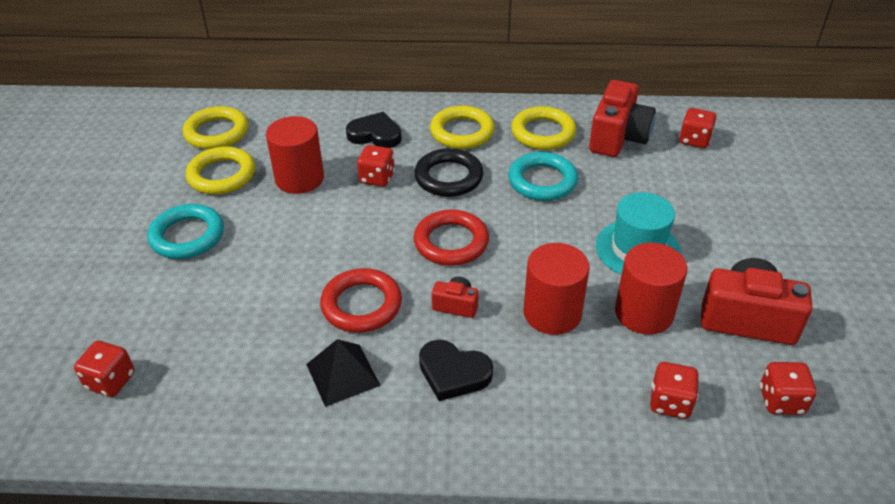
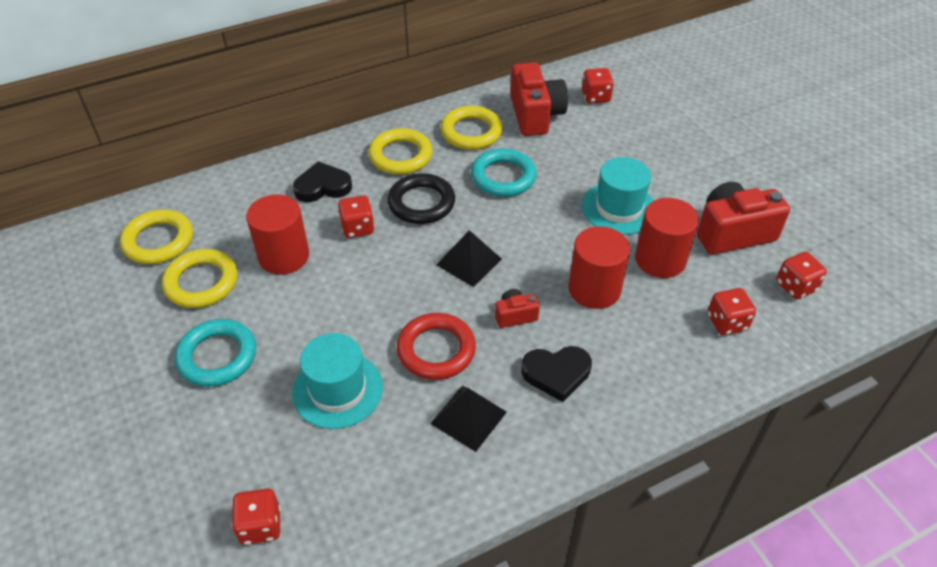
camera: 30 degrees left, 5 degrees up
red ring [414,209,489,266] -> black pyramid [436,230,502,287]
none -> turquoise hat [292,333,383,429]

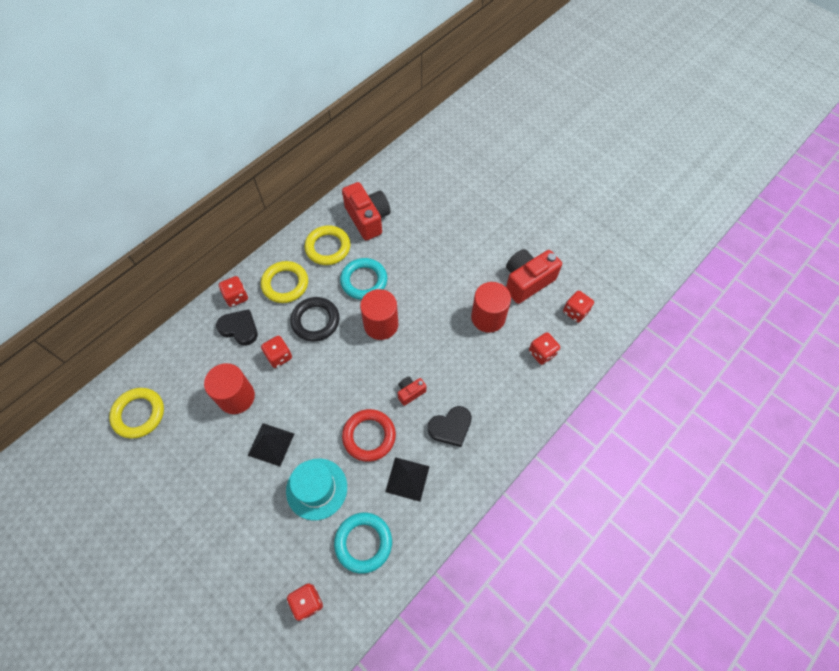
camera: 20 degrees left, 15 degrees up
yellow ring [162,249,237,308] -> none
turquoise ring [175,319,256,387] -> turquoise ring moved to [334,513,392,574]
black heart [293,161,352,202] -> black heart turned 60 degrees clockwise [216,309,258,346]
black pyramid [436,230,502,287] -> black pyramid moved to [248,423,294,466]
red cylinder [568,226,630,309] -> red cylinder moved to [360,289,398,340]
red dice [582,68,614,103] -> red dice moved to [219,276,248,307]
turquoise hat [582,157,654,235] -> none

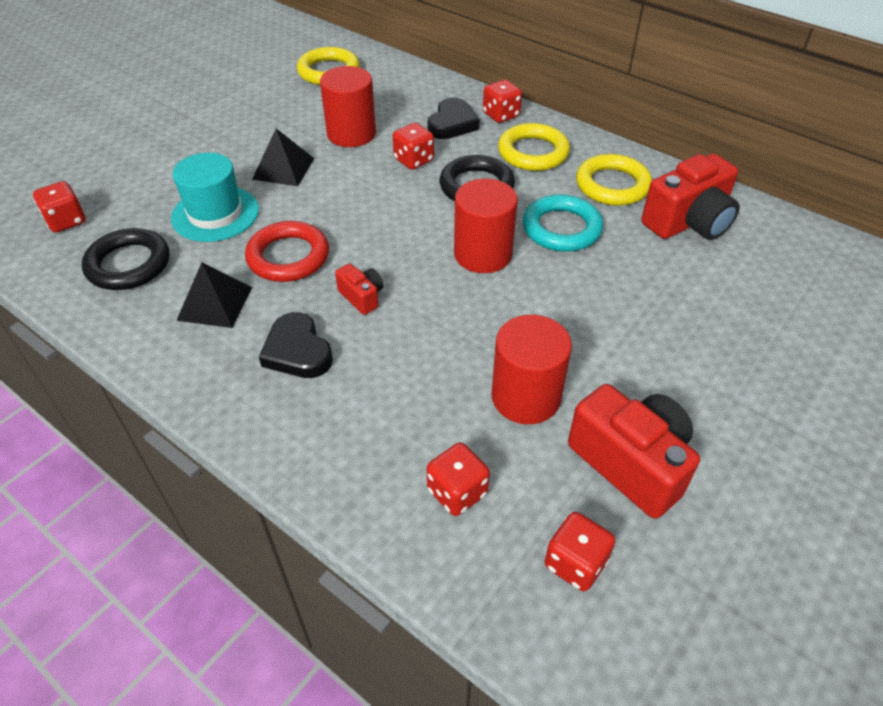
camera: 85 degrees right, 15 degrees down
turquoise ring [334,513,392,574] -> black ring [82,228,169,290]

